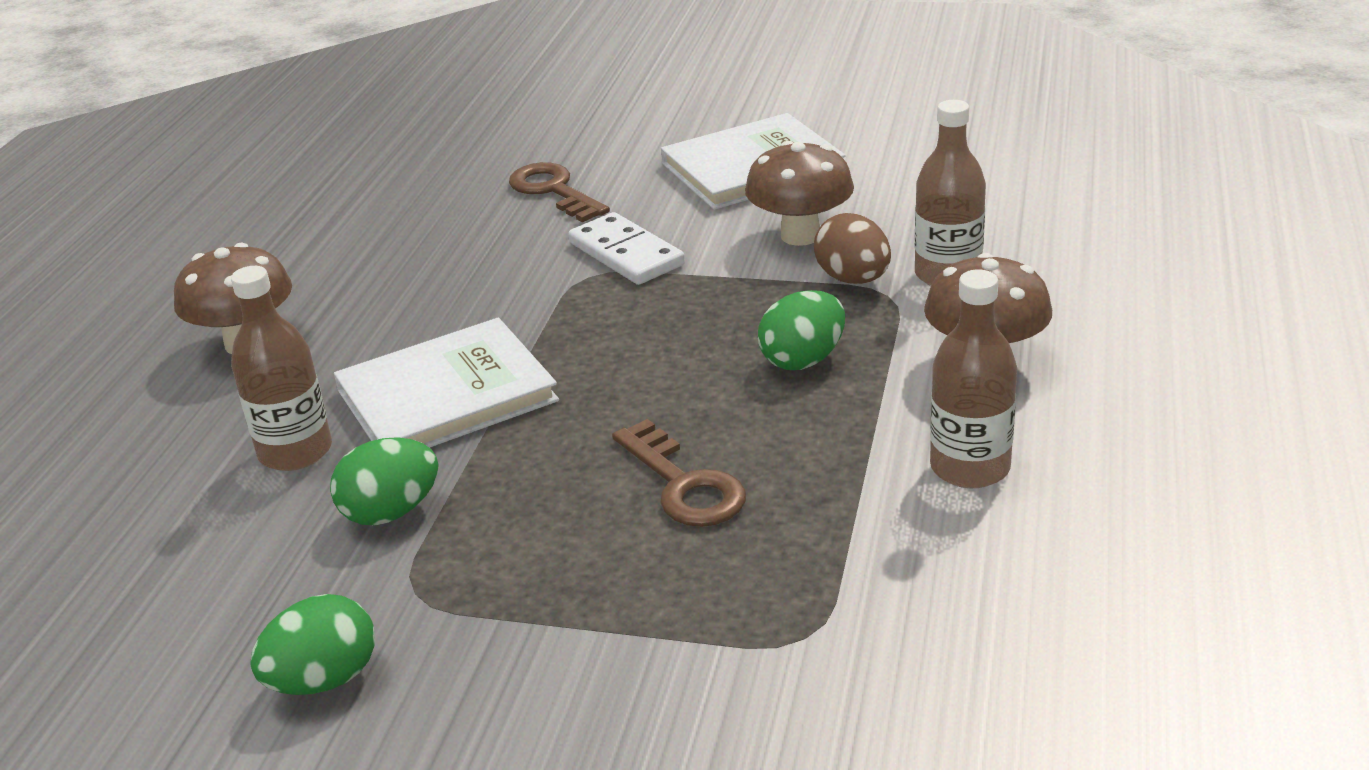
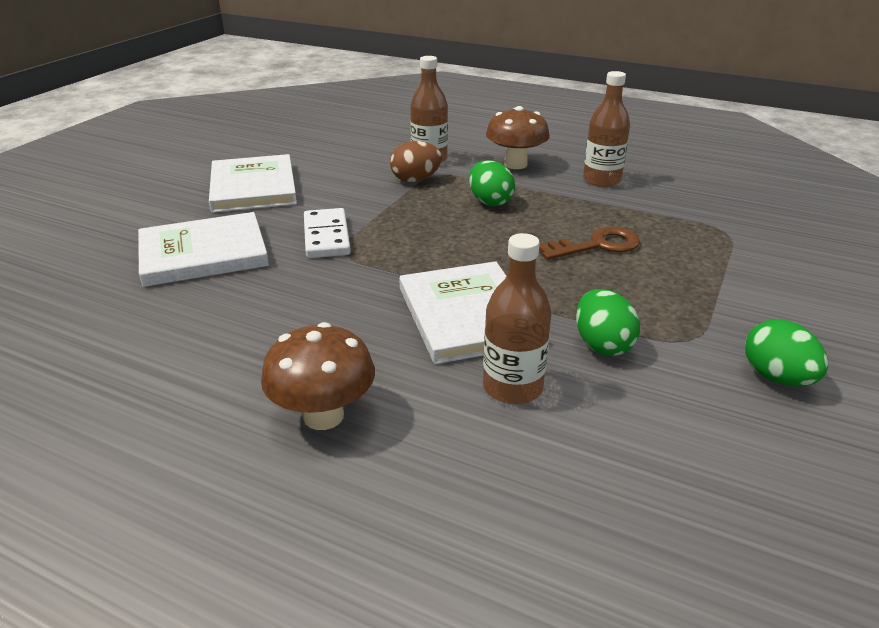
camera: 80 degrees left, 0 degrees up
brown key [509,162,610,222] -> white book [138,212,269,287]
white domino [568,212,685,285] -> white domino turned 75 degrees counterclockwise [304,208,351,258]
brown mushroom [745,141,854,246] -> none

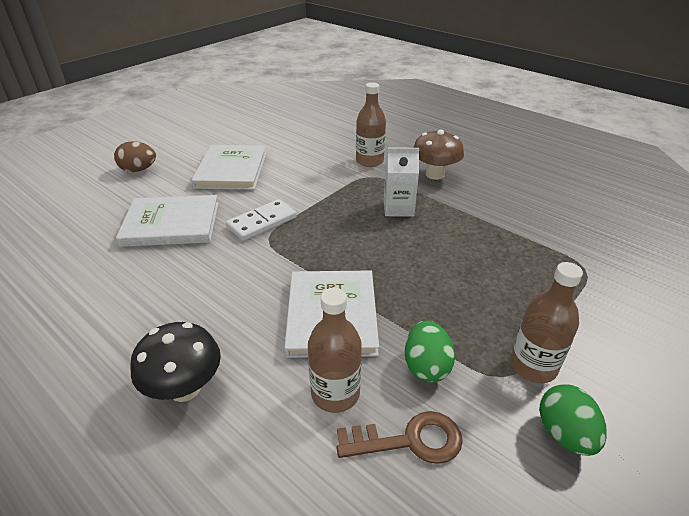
camera: 15 degrees right, 5 degrees up
brown mushroom [261,322,375,430] -> black mushroom [130,322,221,402]
white domino [304,208,351,258] -> white domino turned 45 degrees clockwise [226,199,297,241]
brown egg [390,141,442,182] -> brown egg moved to [114,141,156,172]
green egg [469,160,515,206] -> white carton [384,148,419,217]
brown key [539,227,640,260] -> brown key moved to [337,411,463,464]
brown bottle [583,71,630,187] -> brown bottle moved to [510,262,583,383]

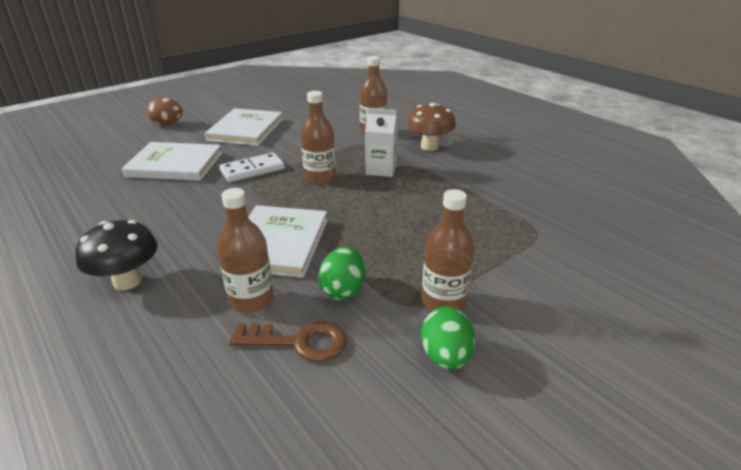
camera: 10 degrees right, 5 degrees down
none -> brown bottle [301,91,336,184]

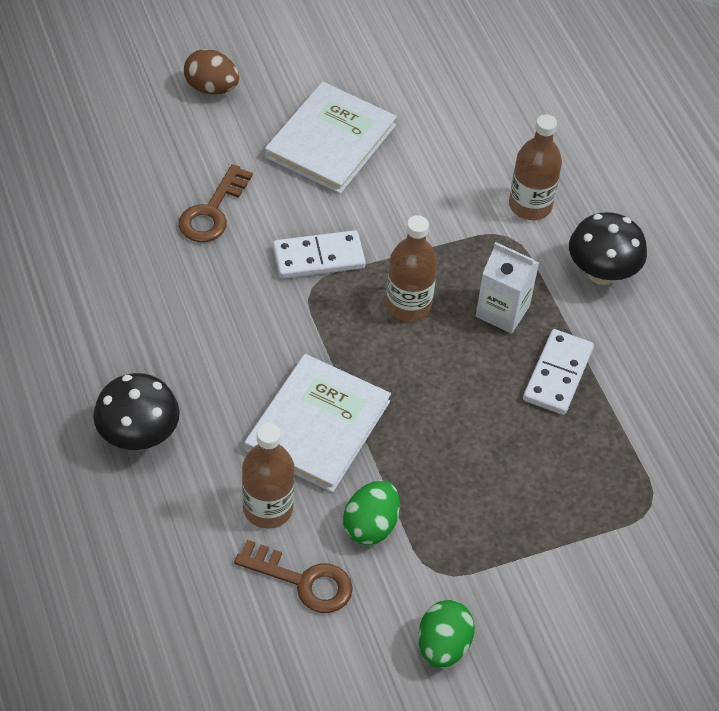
camera: 15 degrees right, 20 degrees up
white book [122,142,222,181] -> brown key [178,164,253,242]
brown mushroom [407,103,456,151] -> black mushroom [569,212,647,285]
brown bottle [422,189,474,311] -> none
none -> white domino [523,329,594,415]

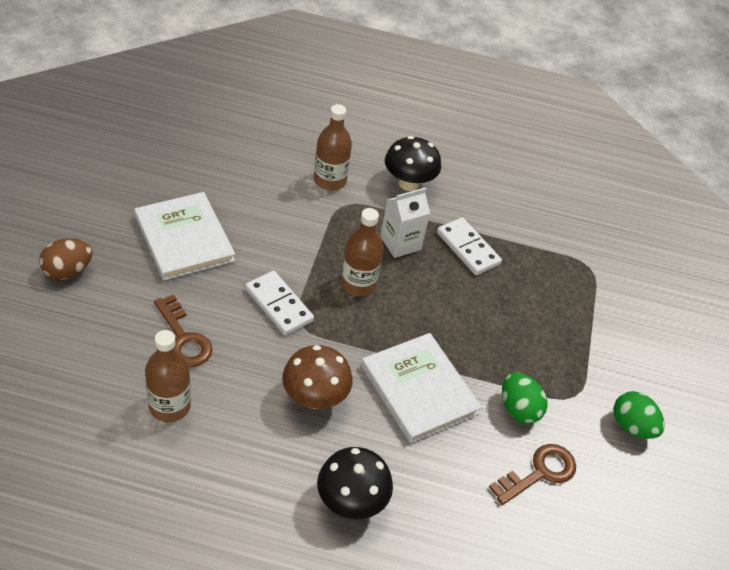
camera: 60 degrees left, 5 degrees down
brown bottle [242,423,295,529] -> brown bottle moved to [145,330,191,422]
white domino [273,230,366,279] -> white domino turned 60 degrees counterclockwise [245,271,314,335]
none -> brown mushroom [282,345,353,409]

